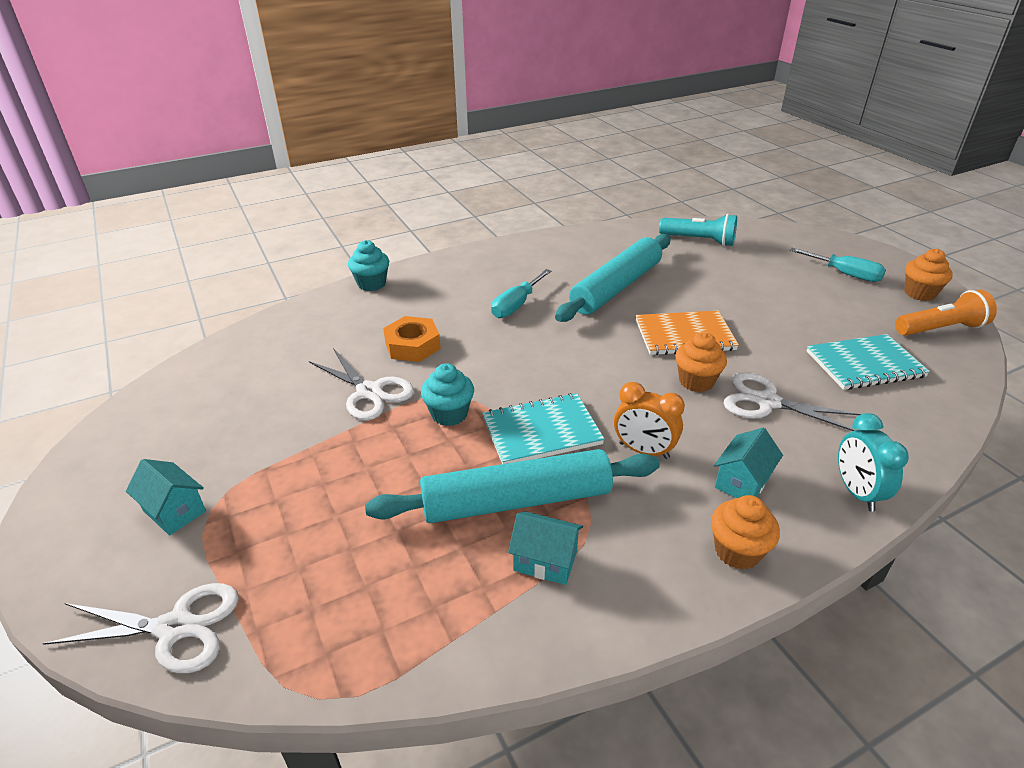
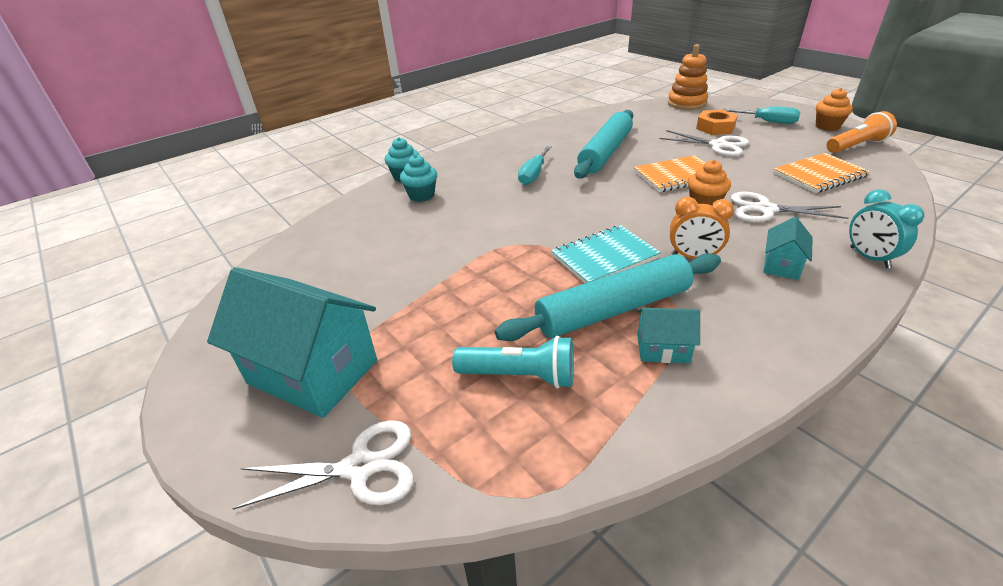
camera: 10 degrees left, 0 degrees up
turquoise house [126,459,206,536] -> turquoise house [207,267,377,418], size x2.15
white scissors [309,348,414,420] -> white scissors moved to [660,130,749,157]
orange nut [383,316,441,362] -> orange nut moved to [696,109,738,135]
turquoise cupcake [421,363,474,426] -> turquoise cupcake moved to [400,154,437,202]
turquoise flashlight [659,214,737,246] -> turquoise flashlight moved to [452,336,574,389]
orange cupcake [711,495,780,569] -> none
turquoise notebook [807,334,930,390] -> orange notebook [773,153,870,193]
none -> orange stacking toy [668,44,708,110]

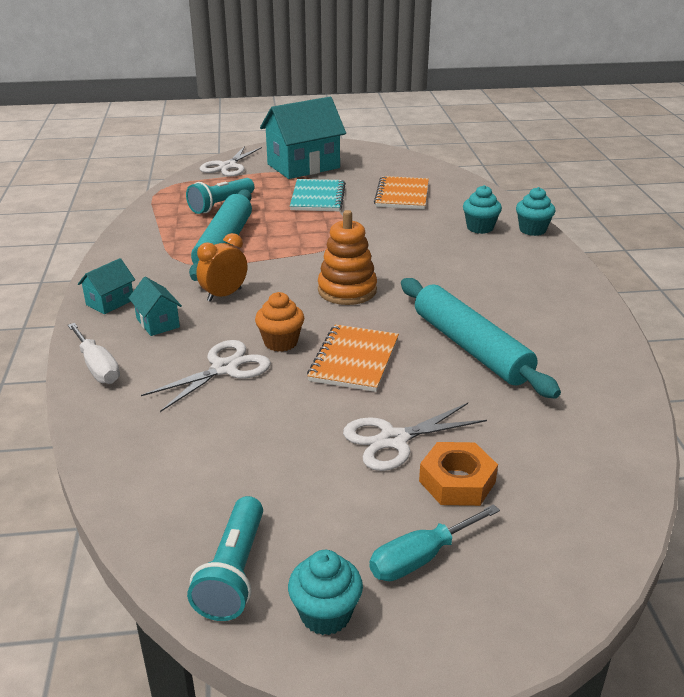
camera: 120 degrees right, 5 degrees down
turquoise screwdriver [518,146,552,185] -> none
turquoise notebook [551,225,661,283] -> turquoise notebook moved to [290,179,346,211]
turquoise house [637,308,700,363] -> turquoise house moved to [78,258,135,314]
orange stacking toy [668,44,708,110] -> orange stacking toy moved to [318,210,377,305]
orange notebook [773,153,870,193] -> orange notebook moved to [374,176,429,209]
orange cupcake [816,88,853,131] -> turquoise cupcake [288,550,363,635]
orange flashlight [827,111,897,153] -> turquoise flashlight [187,496,263,621]
turquoise clock [849,189,925,268] -> white screwdriver [68,323,120,384]

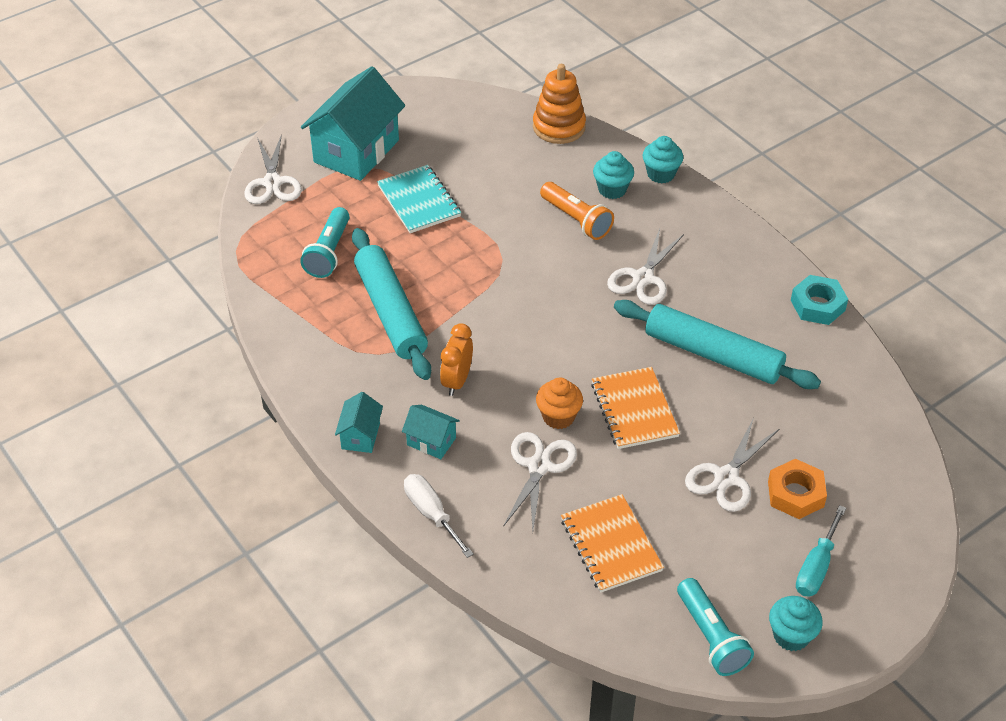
camera: 30 degrees left, 15 degrees up
white screwdriver [68,323,120,384] -> white screwdriver turned 150 degrees counterclockwise [404,474,474,558]
orange stacking toy [318,210,377,305] -> orange stacking toy moved to [533,64,586,144]
orange notebook [374,176,429,209] -> orange notebook moved to [561,494,664,592]
none -> orange flashlight [540,182,614,240]
none -> white scissors [607,228,684,305]
none -> turquoise nut [791,275,848,325]

